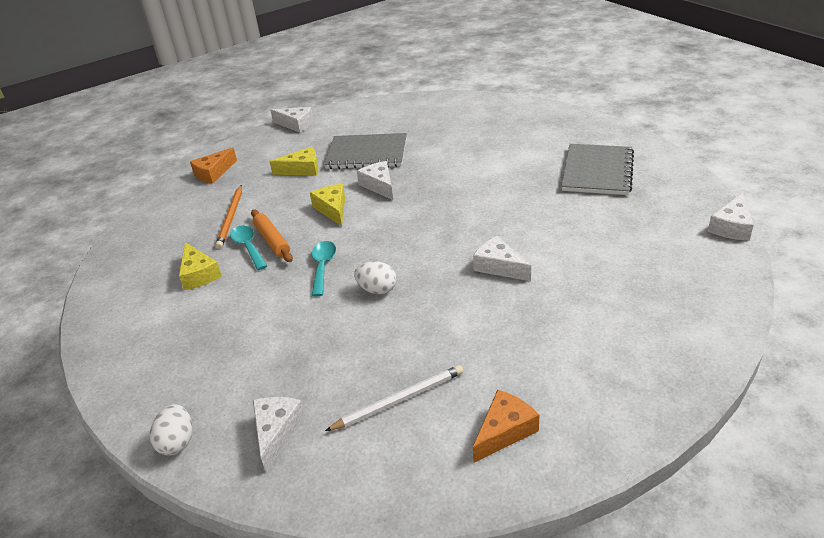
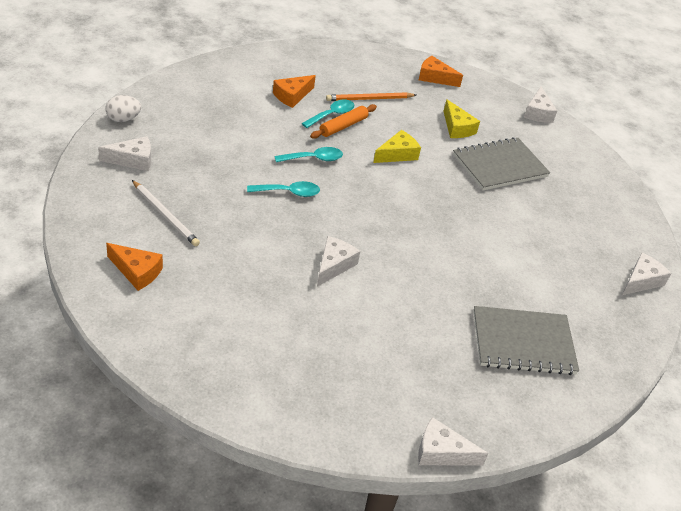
camera: 65 degrees right, 5 degrees up
yellow cheese [179,242,222,290] -> orange cheese [273,75,316,108]
grey notebook [324,133,407,169] -> grey notebook turned 75 degrees clockwise [453,137,550,191]
white egg [354,261,397,294] -> turquoise spoon [247,181,320,197]
white cheese [357,161,393,200] -> white cheese moved to [622,252,672,295]

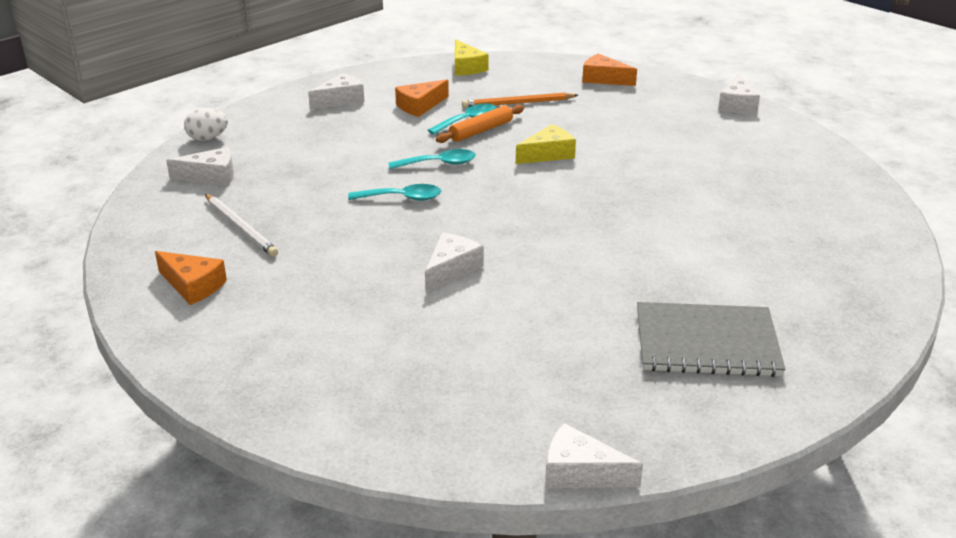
camera: 10 degrees right, 10 degrees down
yellow cheese [443,99,480,138] -> yellow cheese moved to [455,39,489,76]
grey notebook [453,137,550,191] -> none
white cheese [622,252,672,295] -> white cheese moved to [308,73,364,109]

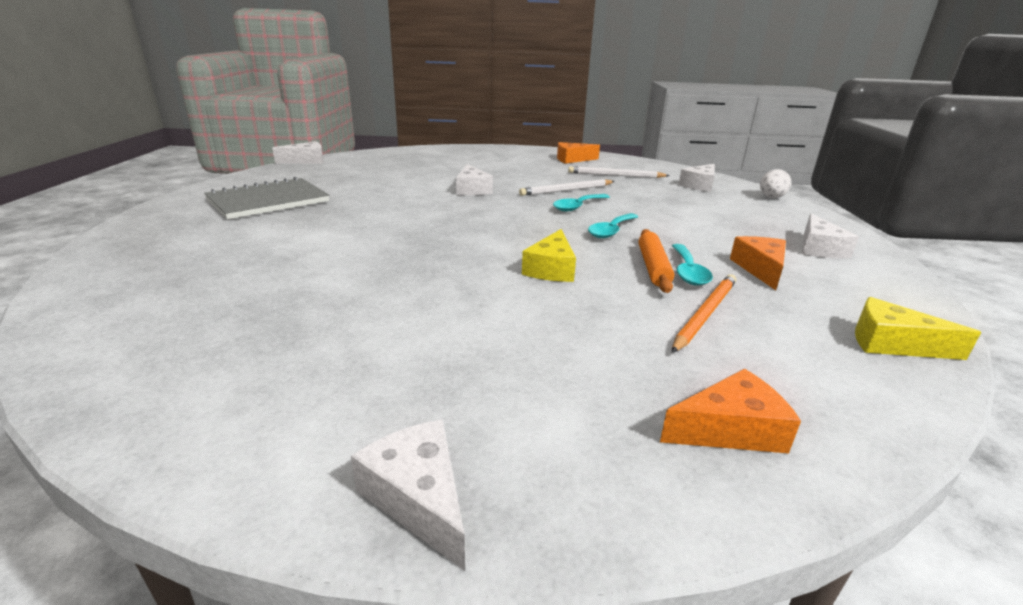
camera: 135 degrees right, 5 degrees down
none -> white pencil [519,179,615,196]

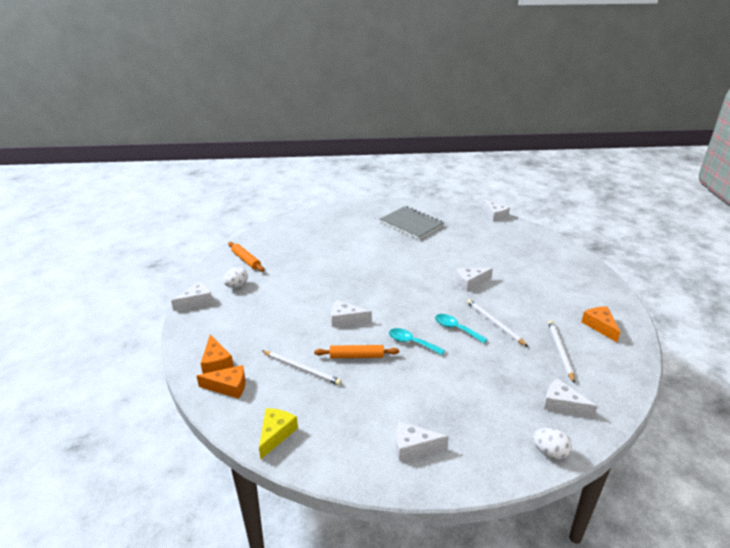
camera: 85 degrees right, 5 degrees up
yellow cheese [522,229,576,282] -> white cheese [331,300,372,327]
turquoise spoon [672,244,713,286] -> none
orange pencil [672,274,736,353] -> white pencil [262,351,342,385]
orange cheese [730,236,786,290] -> orange cheese moved to [197,365,245,399]
none -> white egg [223,267,248,288]
none -> orange rolling pin [228,242,264,272]

